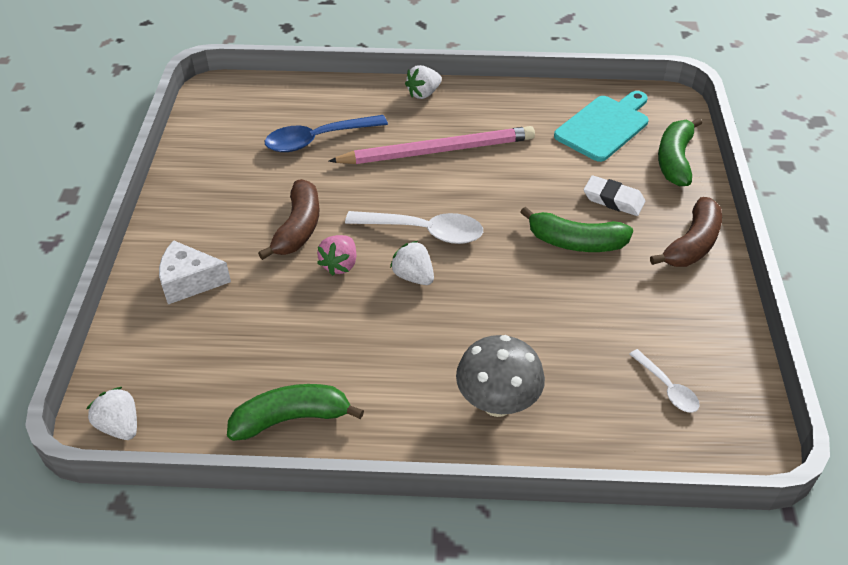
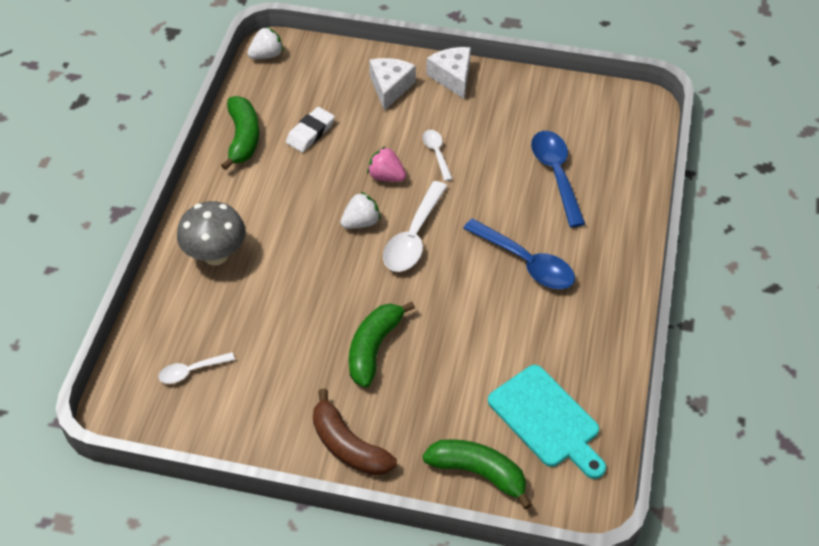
camera: 100 degrees right, 5 degrees up
brown banana [258,179,320,260] -> white spoon [422,130,453,181]
pink pencil [329,126,535,164] -> blue spoon [463,218,575,289]
white strawberry [405,65,442,99] -> none
white eraser [584,175,645,216] -> white eraser moved to [286,107,335,152]
none -> white cheese [426,47,471,99]

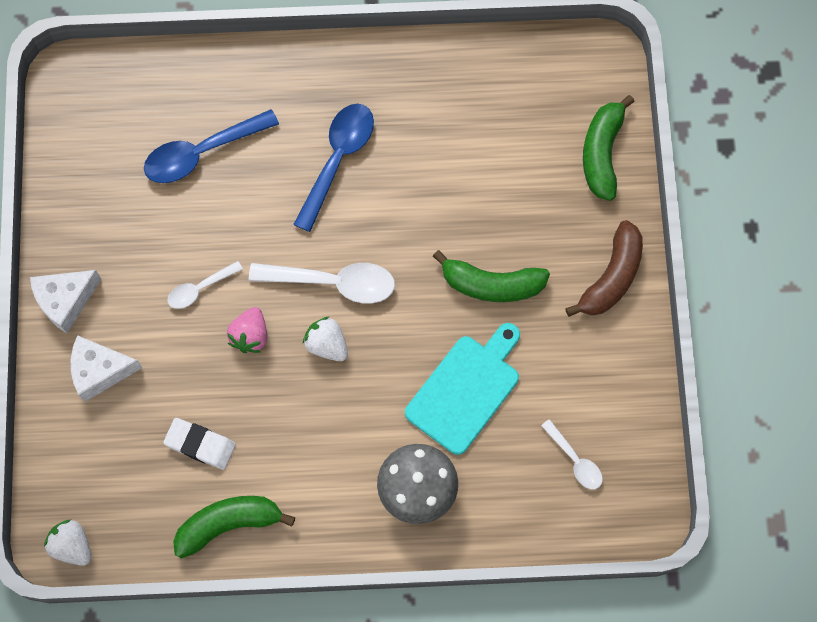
camera: 105 degrees left, 20 degrees up
turquoise cutting board [488,365,606,479] -> turquoise cutting board moved to [405,323,520,455]

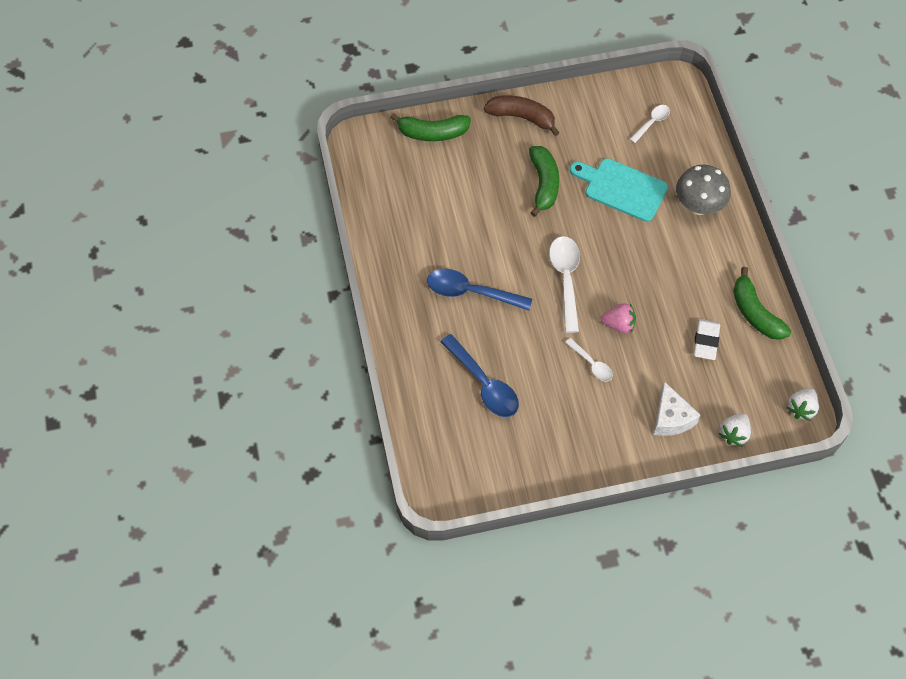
camera: 100 degrees left, 10 degrees down
white cheese [30,270,101,333] -> none
white strawberry [303,317,348,361] -> white strawberry moved to [719,413,751,447]

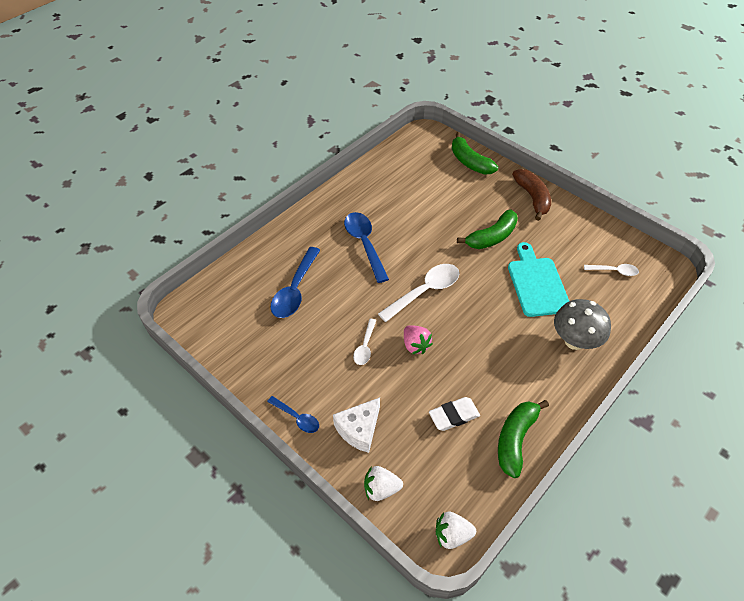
camera: 55 degrees right, 10 degrees down
none -> blue spoon [267,396,319,433]

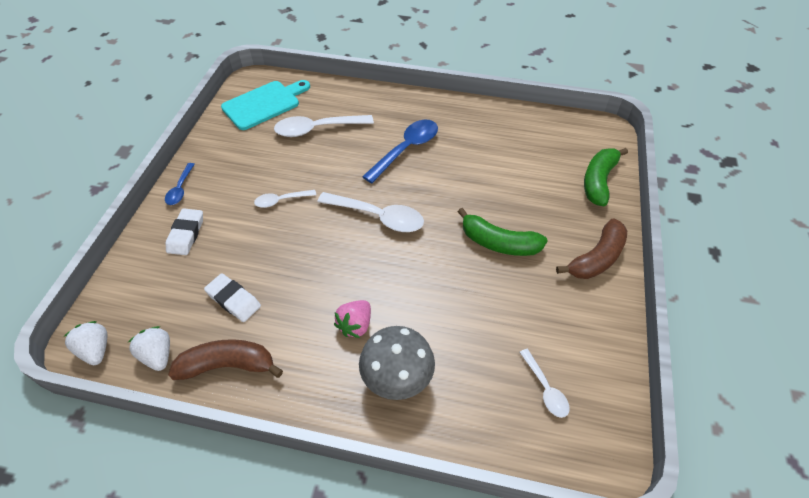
camera: 60 degrees right, 0 degrees up
blue spoon [271,247,320,318] -> white spoon [274,115,374,137]
white cheese [333,397,380,453] -> white eraser [166,208,203,255]
white strawberry [364,466,403,501] -> white strawberry moved to [128,326,170,371]
pink strawberry [404,325,433,354] -> pink strawberry moved to [334,300,371,338]
green banana [498,400,549,478] -> brown banana [168,339,283,380]
turquoise cutting board [508,242,569,317] -> turquoise cutting board moved to [221,80,310,130]

